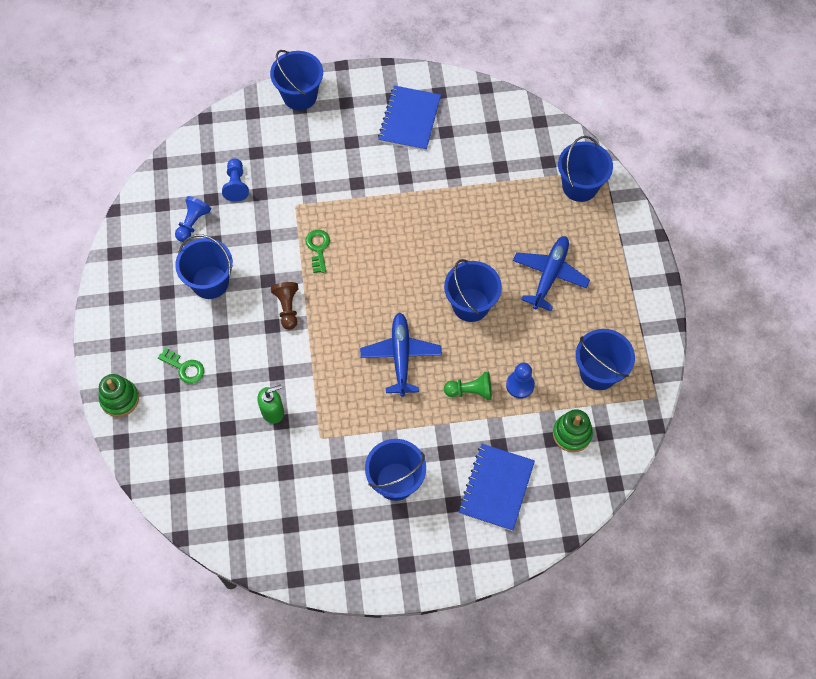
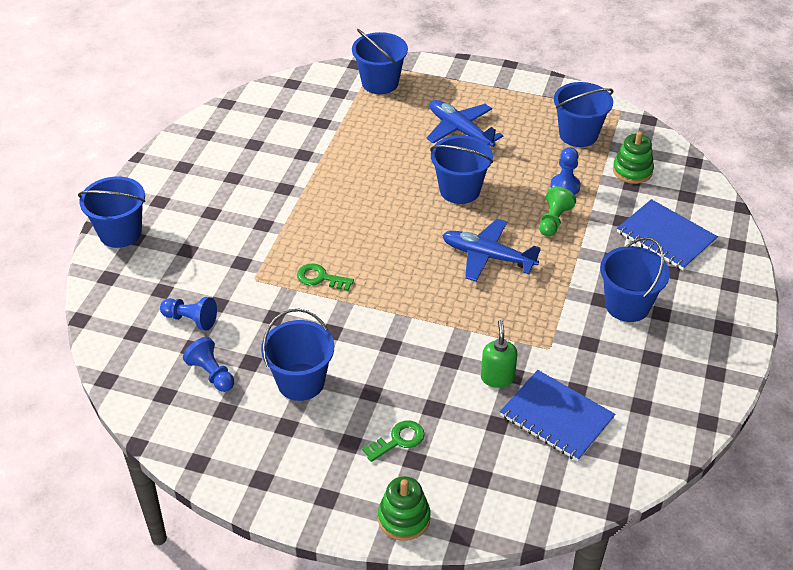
camera: 65 degrees left, 20 degrees down
brown pawn [271,282,299,330] -> none
blue notebook [378,85,441,151] -> blue notebook moved to [500,370,615,461]

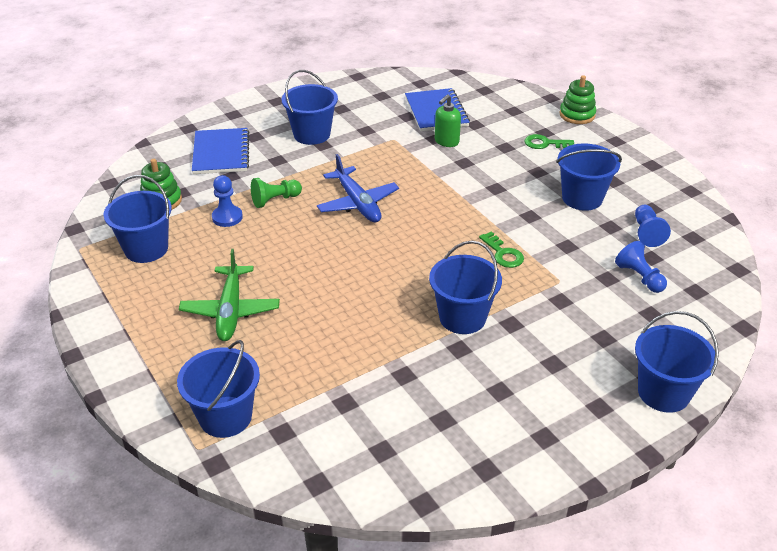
camera: 140 degrees left, 5 degrees down
blue plane [426,100,503,147] -> green plane [179,249,280,341]
blue bucket [430,135,493,204] -> blue bucket moved to [429,240,502,334]

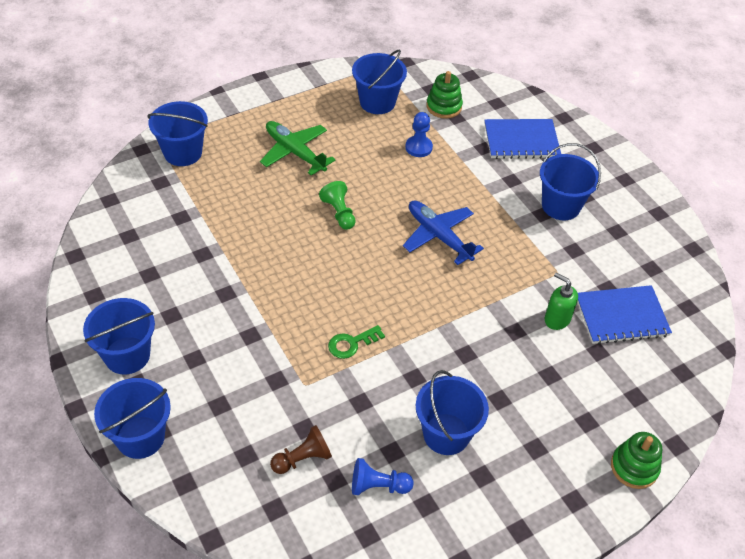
camera: 90 degrees right, 10 degrees up
green plane [179,249,280,341] -> green plane turned 45 degrees clockwise [260,121,336,176]
green pawn [251,178,302,208] -> green pawn moved to [319,181,356,230]
blue plane [317,154,399,223] -> blue plane turned 75 degrees clockwise [403,200,484,265]
blue bucket [429,240,502,334] -> blue bucket moved to [83,298,155,374]
green key [524,134,574,149] -> none
blue pawn [615,241,667,293] -> brown pawn [270,425,332,474]

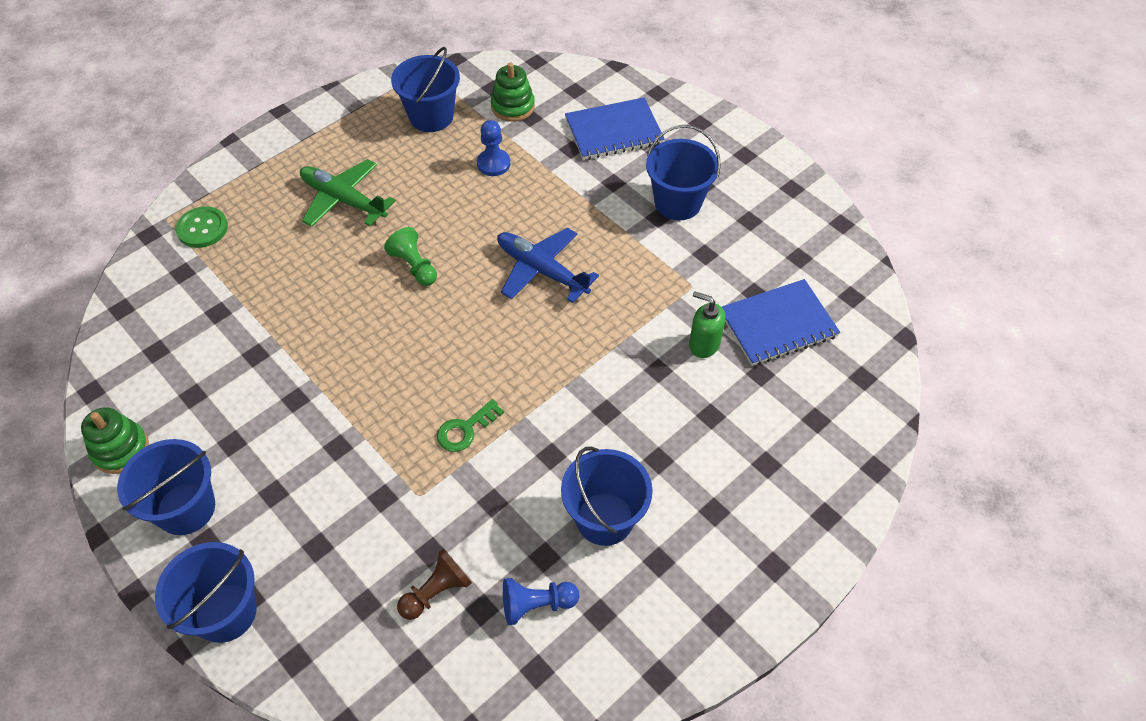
camera: 10 degrees left, 5 degrees up
blue bucket [147,101,208,166] -> green button [176,206,228,248]
green stacking toy [611,432,662,489] -> green stacking toy moved to [81,407,149,474]

